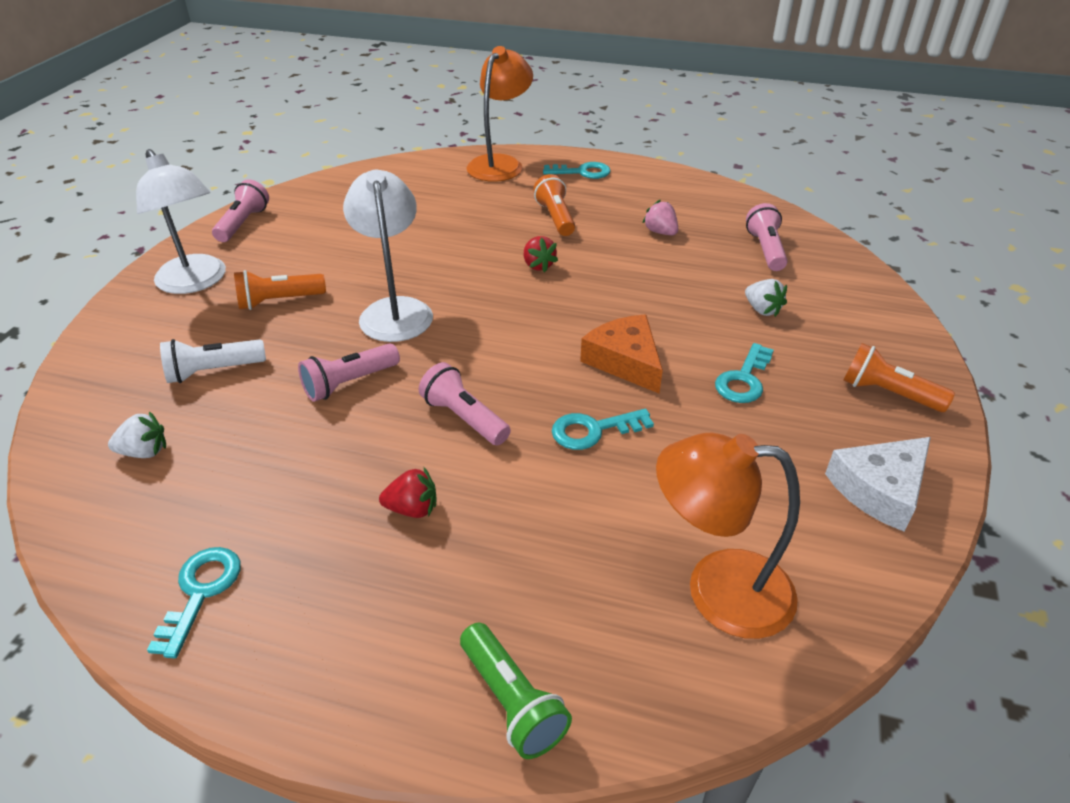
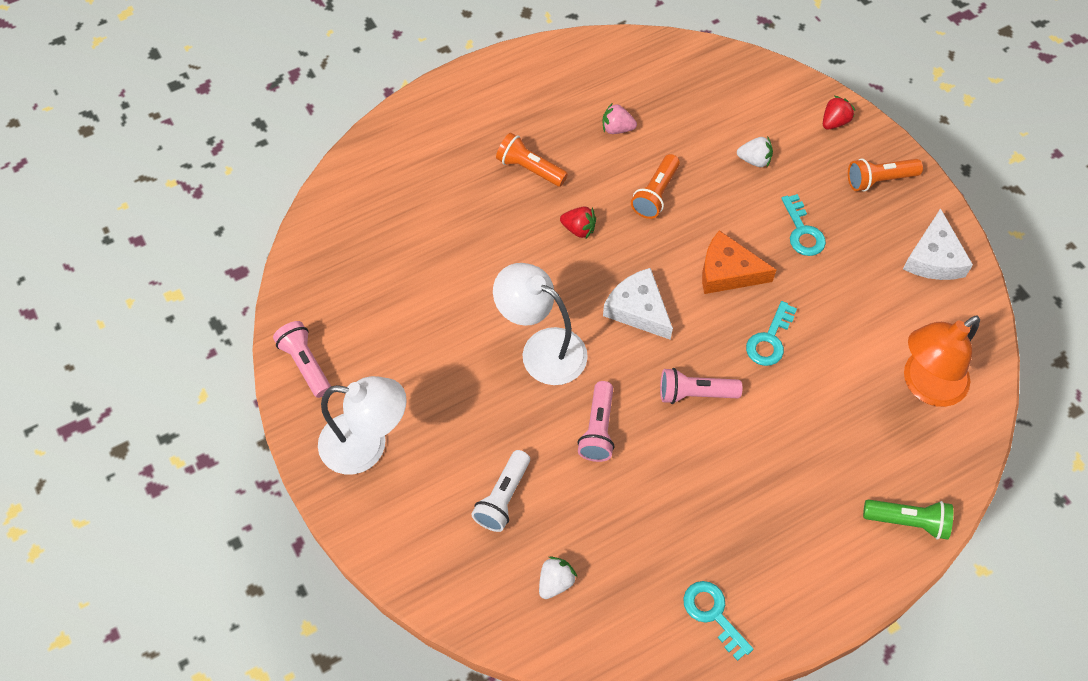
camera: 45 degrees left, 20 degrees up
orange flashlight [234,270,326,310] -> orange flashlight moved to [631,154,680,219]
red strawberry [379,468,437,518] -> red strawberry moved to [823,96,855,130]
orange lamp [466,46,533,182] -> none
turquoise key [543,162,610,179] -> none
pink flashlight [746,203,788,271] -> none
none -> white cheese [603,268,673,340]

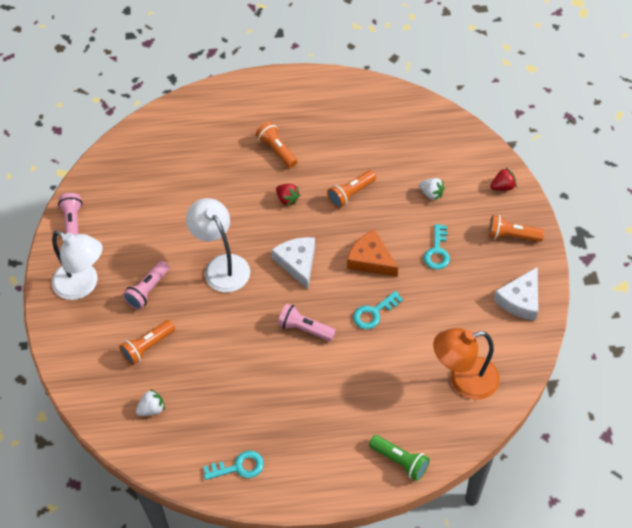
camera: 25 degrees right, 5 degrees down
white flashlight [471,450,530,532] -> orange flashlight [119,320,175,365]
pink flashlight [577,381,614,462] -> pink flashlight moved to [123,261,170,310]
pink strawberry [603,103,637,134] -> none
turquoise key [683,581,754,661] -> turquoise key turned 90 degrees clockwise [203,451,264,480]

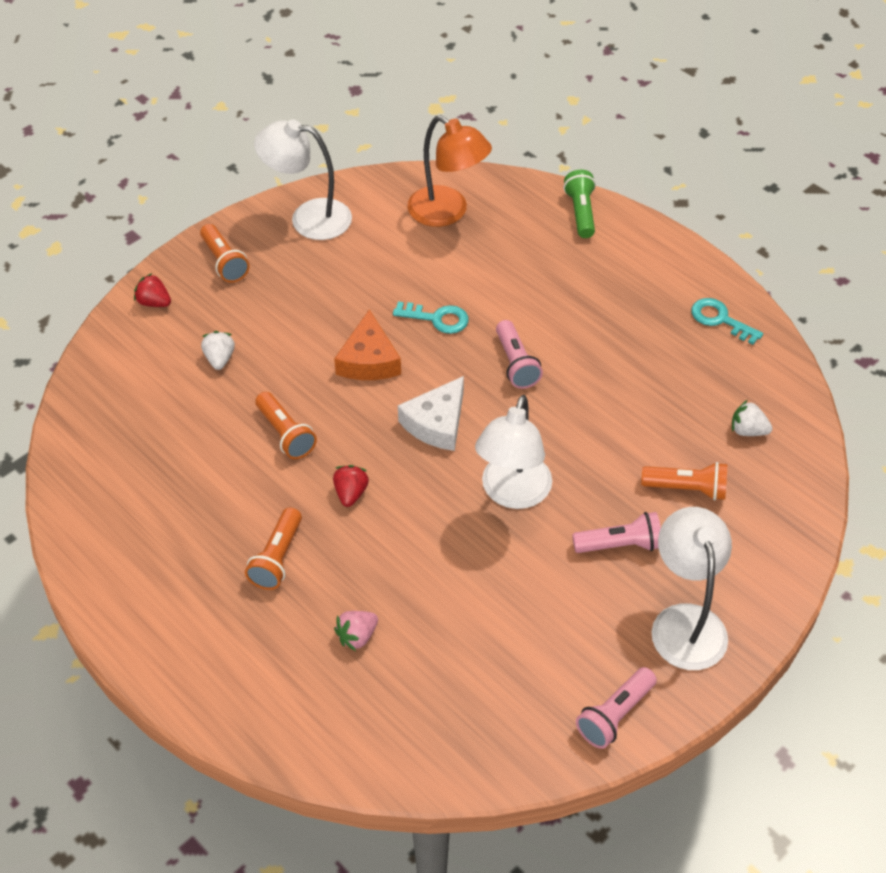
camera: 130 degrees left, 5 degrees down
orange flashlight [327,170,376,208] -> orange flashlight turned 45 degrees clockwise [255,392,317,459]
turquoise key [424,224,450,270] -> none
white cheese [494,267,538,321] -> white lamp [254,119,352,240]
none -> pink strawberry [334,611,378,651]

